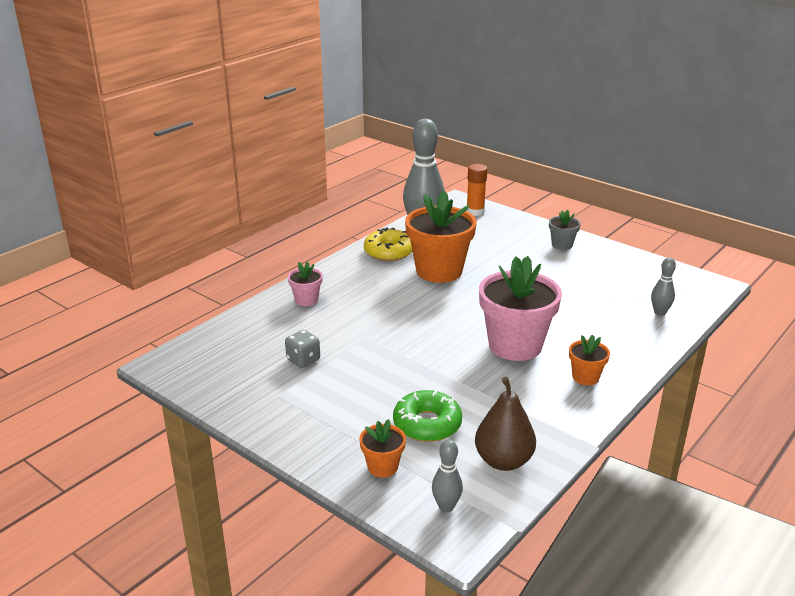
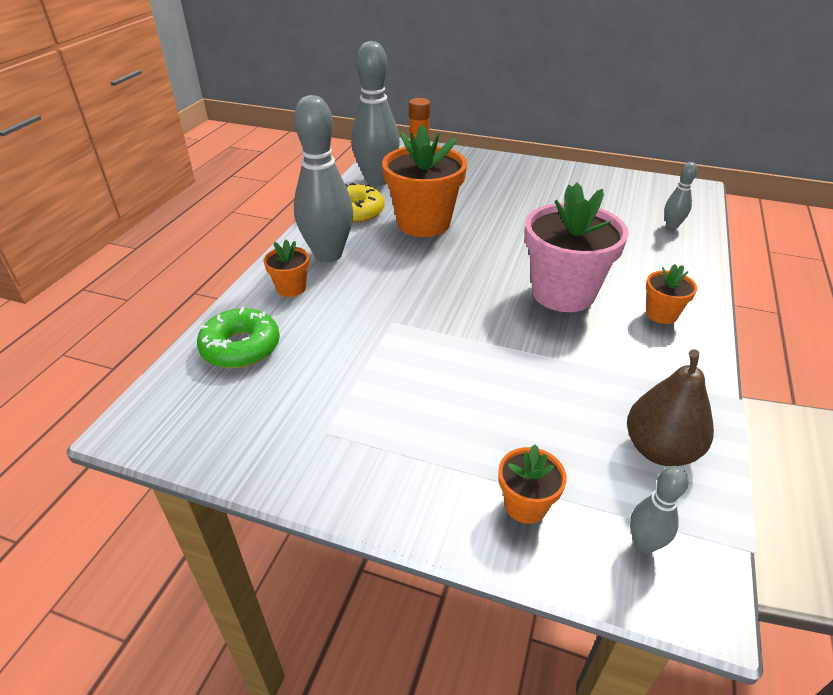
camera: 20 degrees left, 10 degrees up
grey dice [285,330,320,368] -> none
pink flower pot [288,262,323,306] -> orange flower pot [263,239,309,297]
green donut [393,390,462,442] -> green donut moved to [197,307,280,368]
grey flower pot [549,210,581,250] -> none
none -> grey bowling pin [294,95,353,262]

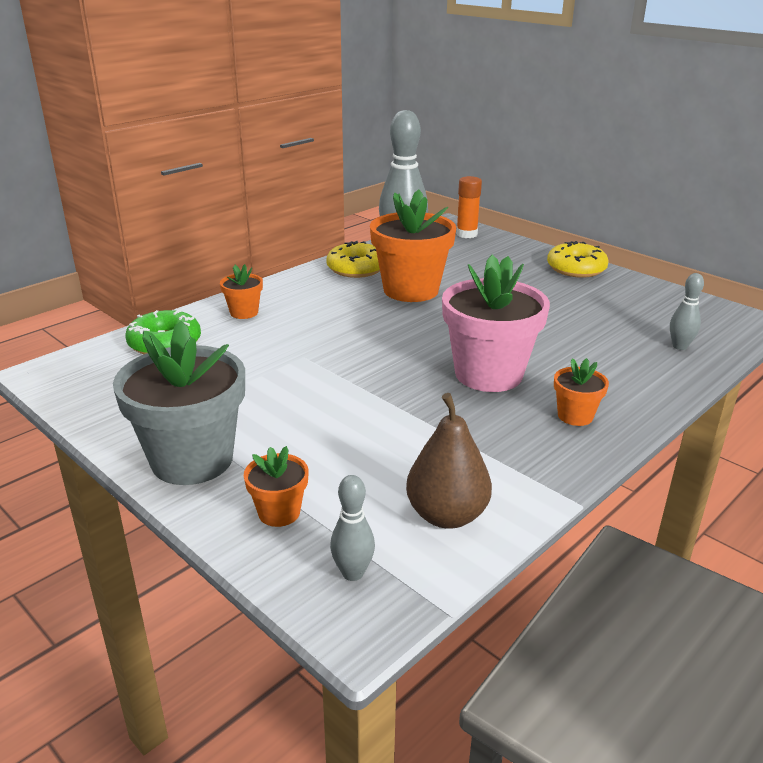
camera: 25 degrees right, 10 degrees down
grey bowling pin [294,95,353,262] -> none
none -> grey flower pot [113,321,245,485]
none -> yellow donut [547,241,609,278]

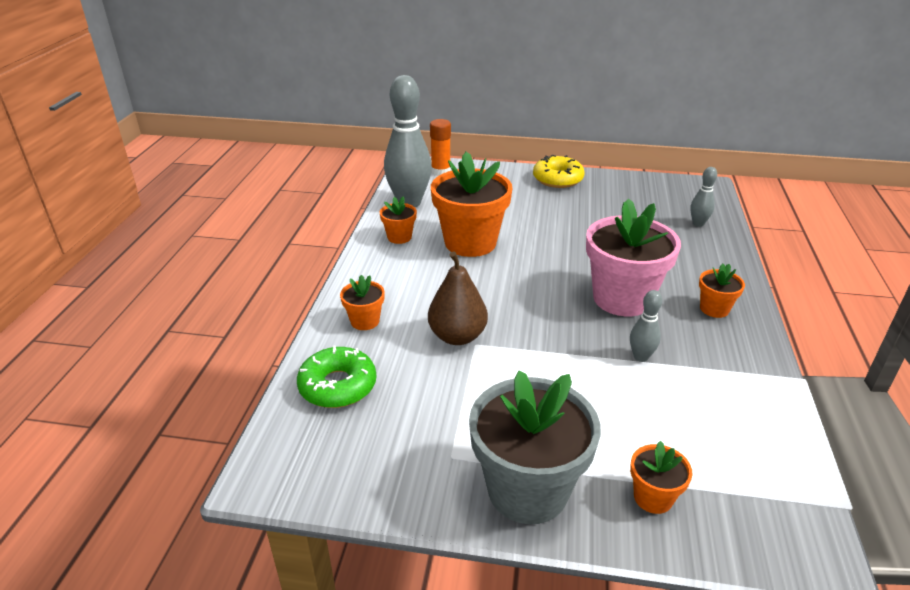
camera: 35 degrees left, 5 degrees up
yellow donut [326,241,380,278] -> orange flower pot [380,196,417,244]
grey bowling pin [330,475,375,581] -> grey bowling pin moved to [630,290,662,362]
brown pear [406,393,492,529] -> brown pear moved to [428,251,488,345]

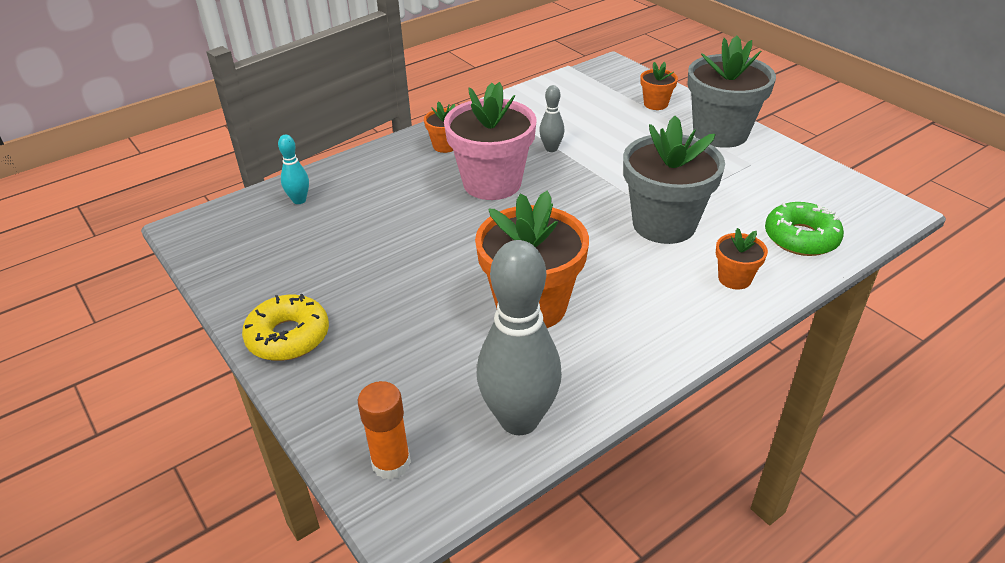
camera: 135 degrees left, 5 degrees up
orange flower pot [380,196,417,244] -> none
brown pear [428,251,488,345] -> grey flower pot [623,116,725,244]
grey bowling pin [690,167,717,227] -> turquoise bowling pin [278,135,309,204]

